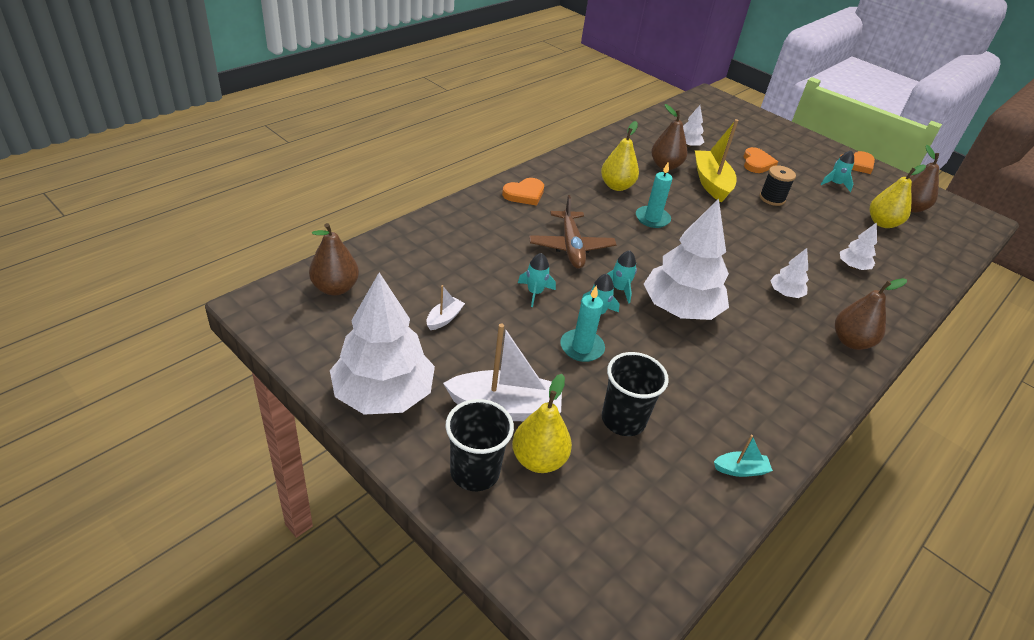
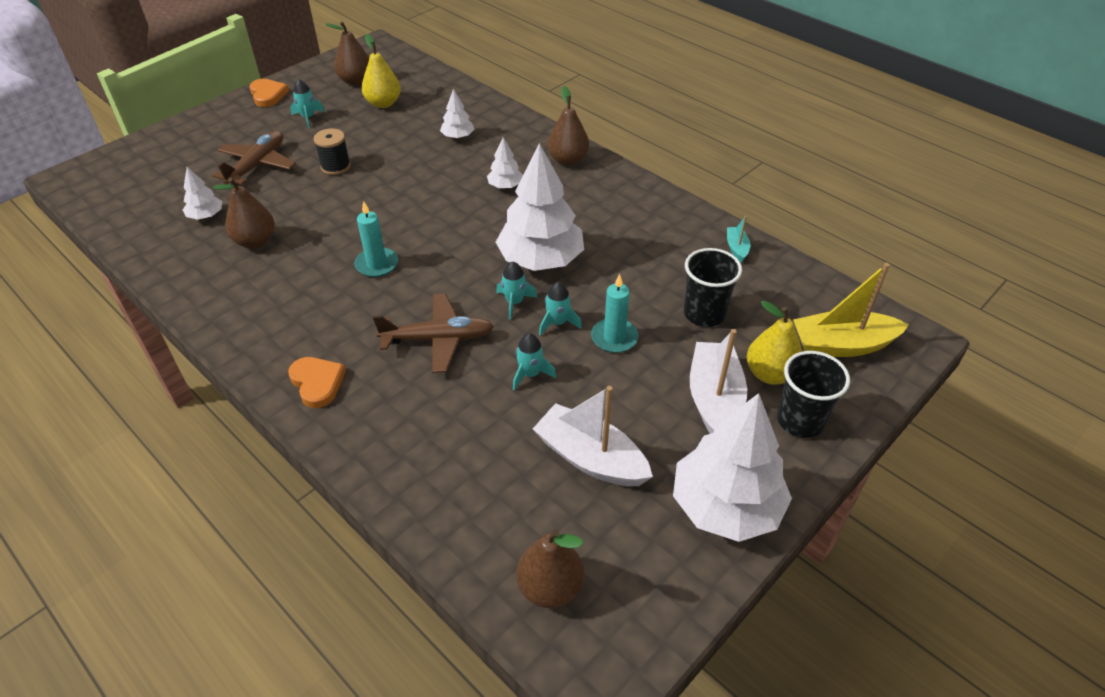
camera: 85 degrees left, 5 degrees up
white boat [426,285,465,330] -> white boat [533,386,653,487], size x2.11
yellow pear [601,121,639,191] -> none
yellow boat [695,119,739,202] -> yellow boat moved to [793,263,909,357]
orange heart [743,147,778,173] -> brown plane [212,131,296,185]

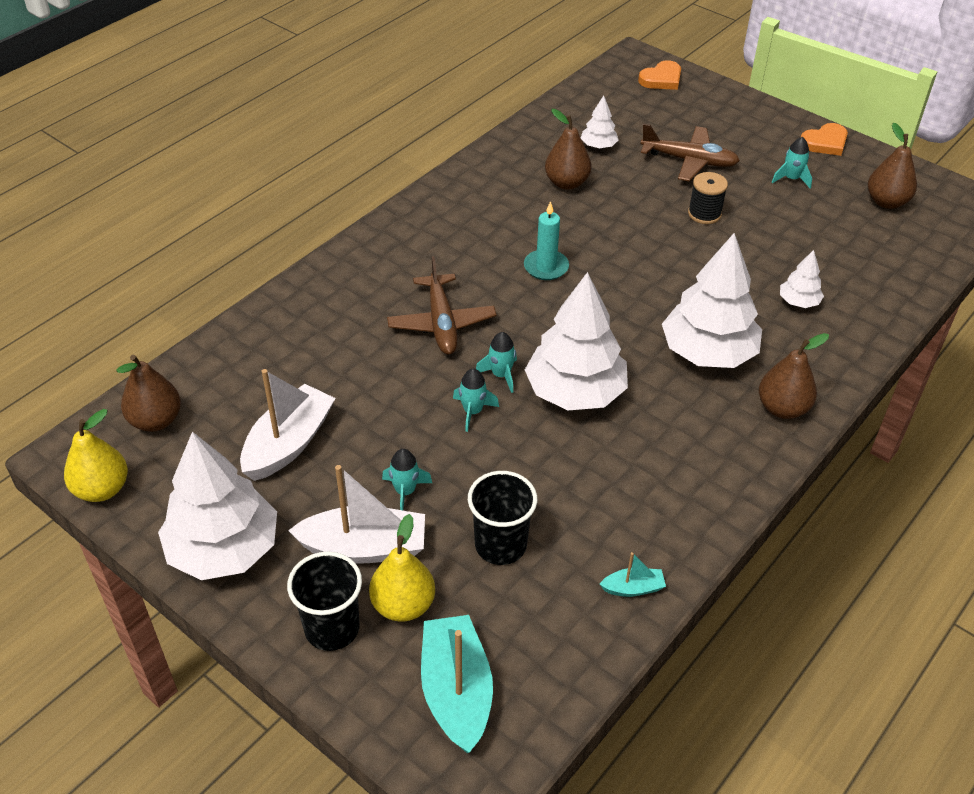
camera: 85 degrees right, 0 degrees up
orange heart [288,357,346,408] -> orange heart moved to [638,60,681,90]
yellow pear [361,34,401,108] -> yellow pear moved to [64,409,128,502]
white tree [487,137,523,188] -> white tree [662,233,762,368], size x2.16
turquoise rocket [513,333,556,390] -> turquoise rocket moved to [382,449,432,510]
turquoise candle [591,274,638,353] -> none
yellow boat [793,263,909,357] -> turquoise boat [421,615,493,753]

